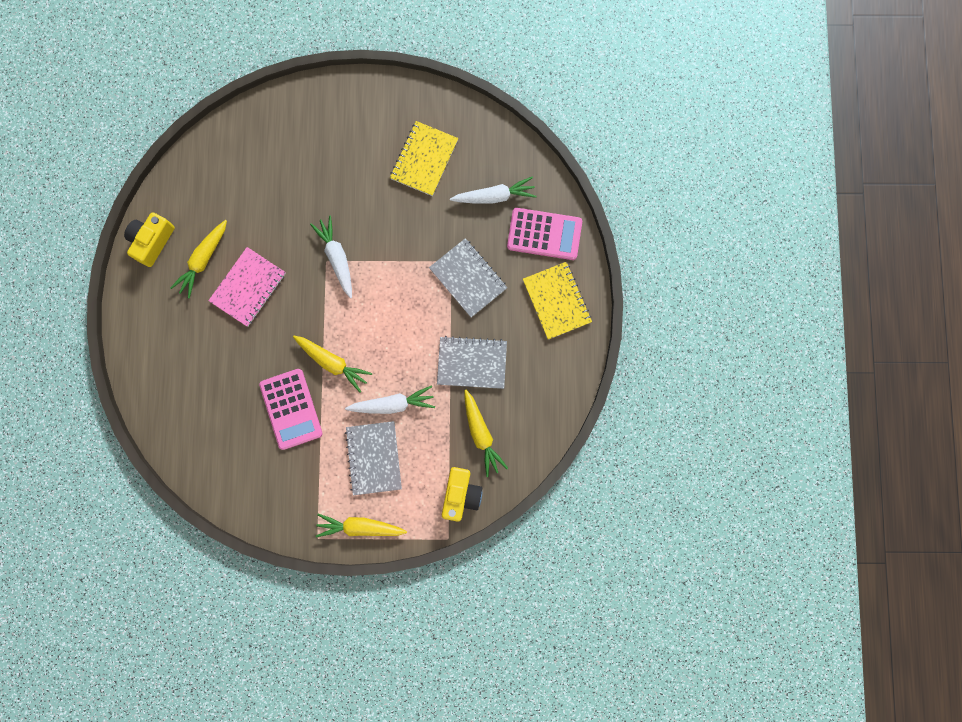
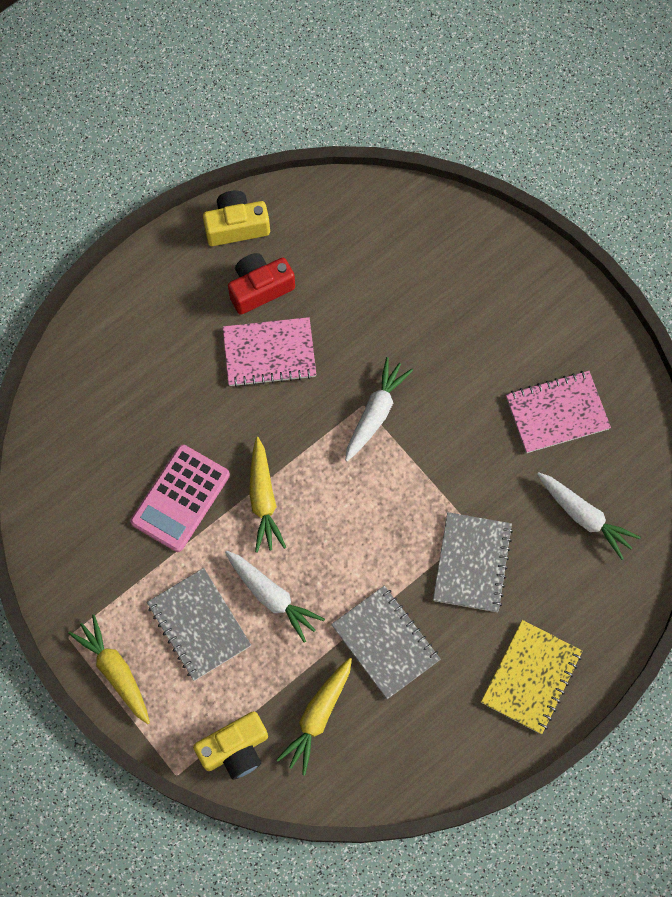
camera: 50 degrees right, 10 degrees down
yellow carrot [170,220,227,299] -> red camera [228,253,295,315]
grey notebook [345,421,402,495] -> grey notebook turned 75 degrees counterclockwise [147,568,251,681]
yellow notebook [390,121,458,196] -> pink notebook [506,371,611,453]
pink calculator [507,208,582,260] -> none

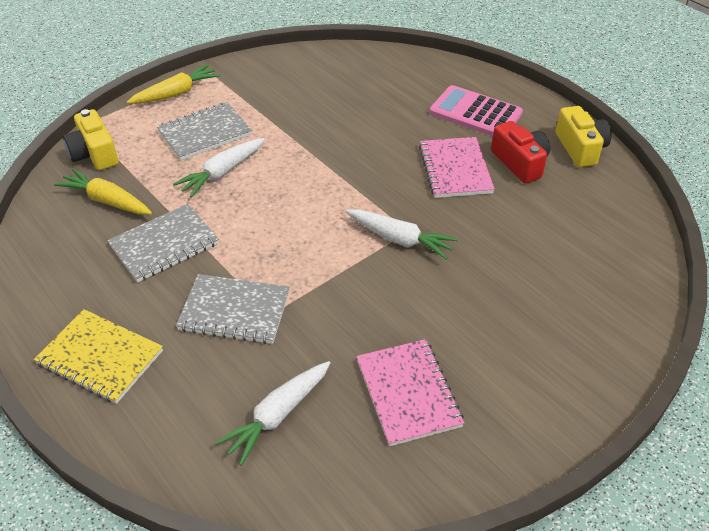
camera: 90 degrees right, 25 degrees down
pink calculator [131,445,230,552] -> pink calculator moved to [429,85,523,136]
yellow carrot [249,437,286,553] -> none

